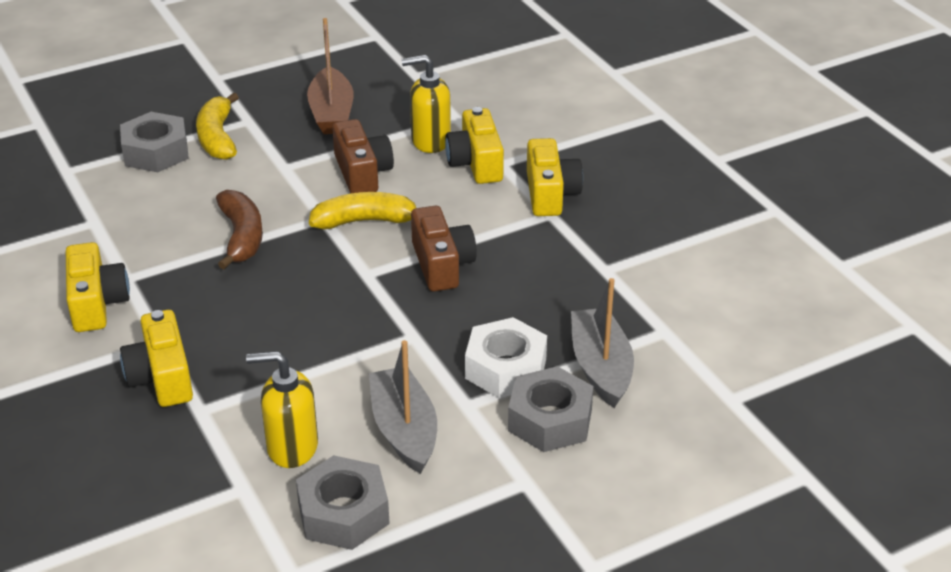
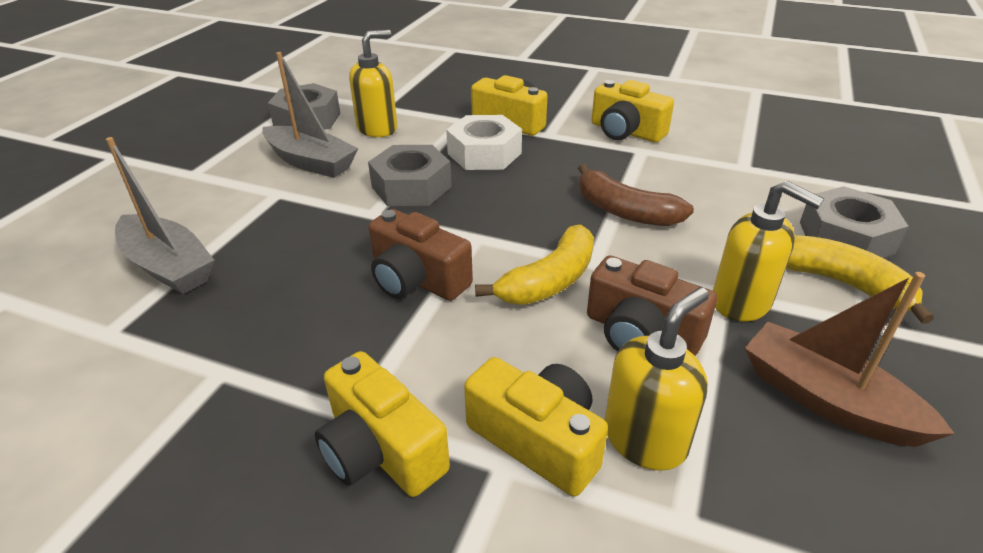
camera: 140 degrees right, 0 degrees up
white nut [465,317,547,398] -> white nut moved to [446,115,522,170]
grey nut [508,366,593,452] -> grey nut moved to [368,145,452,206]
none -> yellow soap dispenser [713,181,824,322]

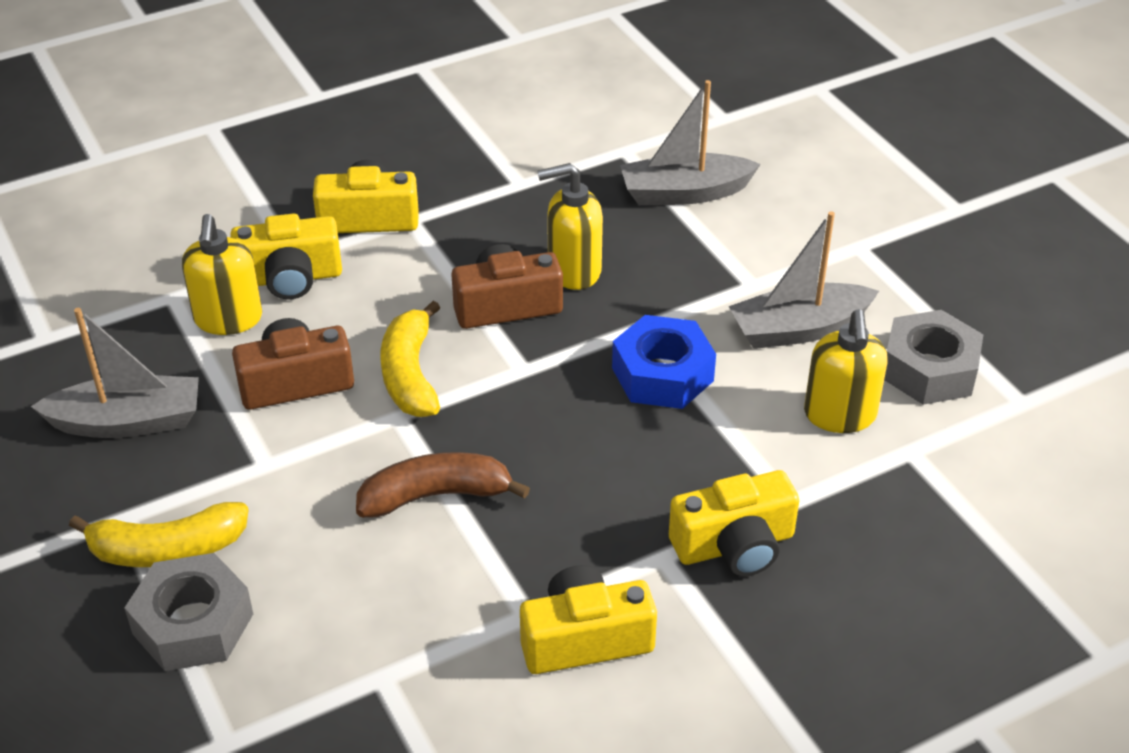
camera: 130 degrees right, 5 degrees up
grey nut [368,145,452,206] -> blue nut [612,315,716,409]
white nut [446,115,522,170] -> none
yellow soap dispenser [713,181,824,322] -> yellow soap dispenser moved to [537,163,603,290]
brown boat [745,272,955,447] -> grey boat [31,308,199,438]

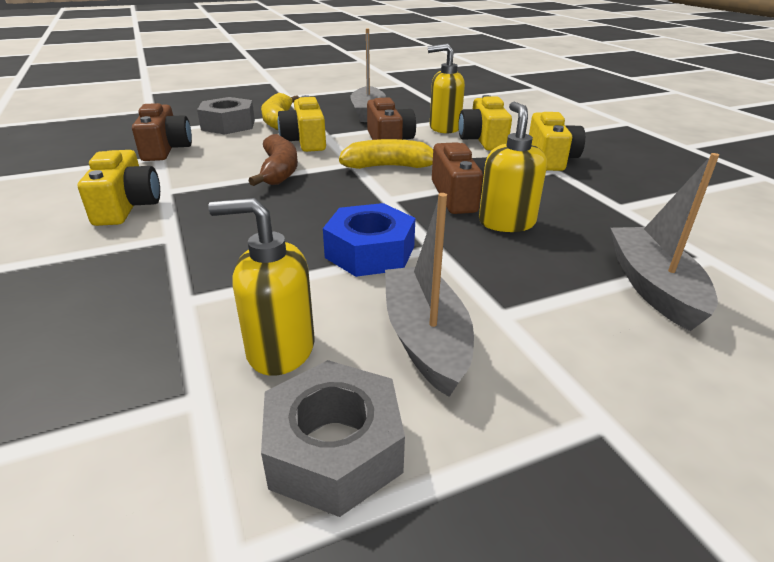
camera: 95 degrees right, 10 degrees down
yellow camera [669,470,799,577] -> yellow camera moved to [278,95,326,152]
none -> brown camera [132,103,192,161]

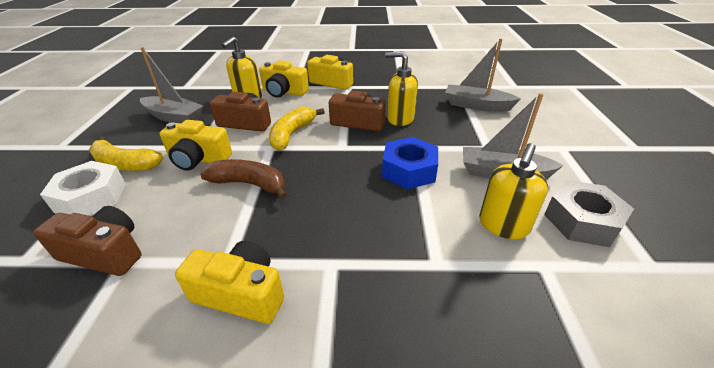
camera: 65 degrees left, 5 degrees up
grey nut [197,97,255,135] -> white nut [40,161,126,216]

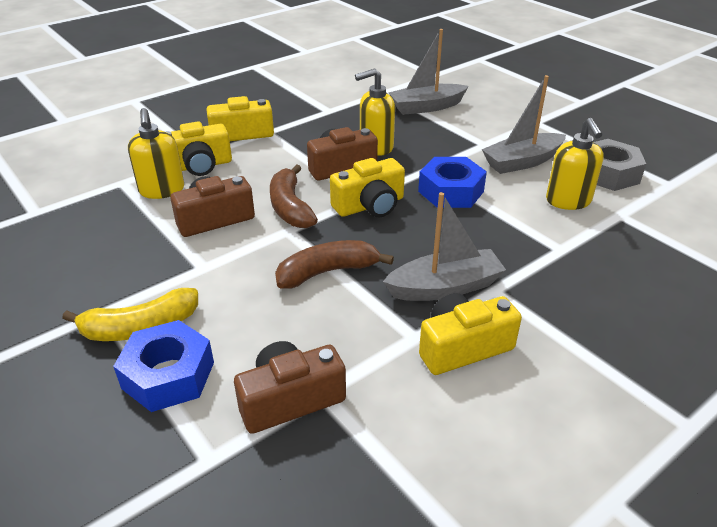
camera: 40 degrees left, 0 degrees up
white nut [40,161,126,216] -> blue nut [113,320,214,412]
grey boat [140,47,203,123] -> grey boat moved to [383,192,506,301]
yellow camera [159,120,232,171] -> yellow camera moved to [330,158,405,217]
yellow banana [269,106,325,151] -> brown banana [270,164,318,228]

